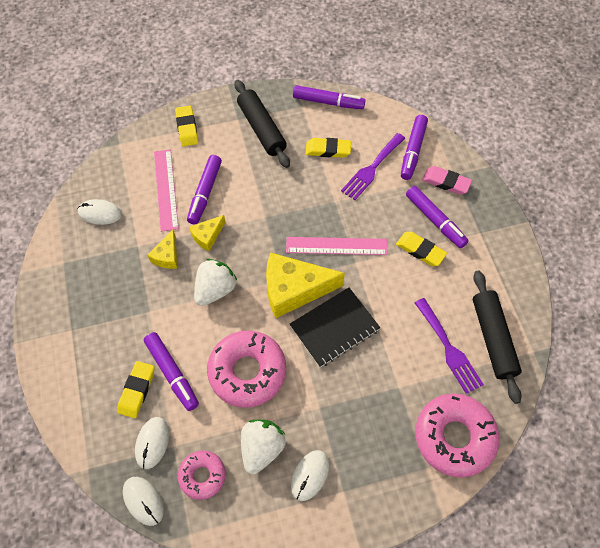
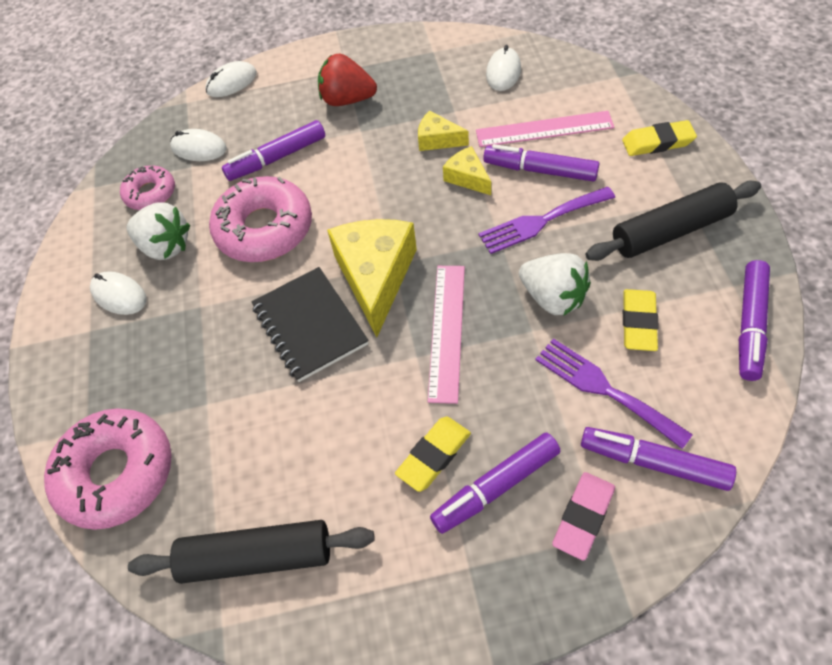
camera: 100 degrees right, 5 degrees down
yellow eraser [117,361,155,418] -> none
white mouse [123,477,164,526] -> white mouse moved to [205,61,257,97]
white strawberry [194,259,237,306] -> white strawberry moved to [519,253,591,316]
purple fork [415,298,484,394] -> purple fork moved to [478,187,615,254]
none -> red strawberry [318,53,377,106]

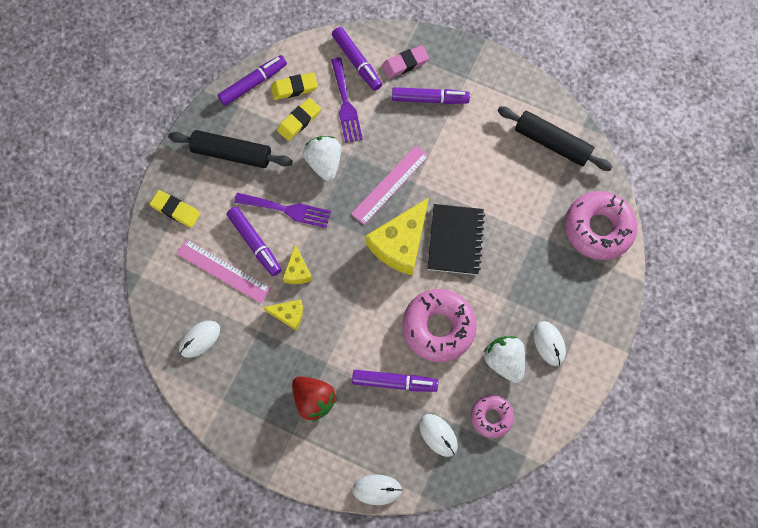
camera: 150 degrees left, 15 degrees up
yellow eraser [395,416,471,492] -> yellow eraser moved to [271,72,318,100]
yellow cheese [418,110,469,151] -> yellow cheese turned 45 degrees counterclockwise [263,299,303,330]

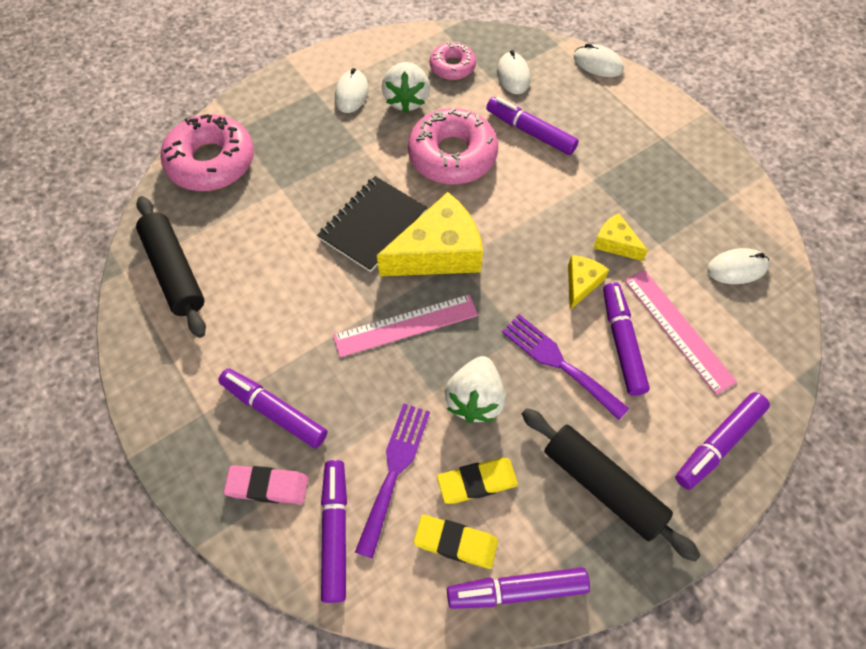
camera: 150 degrees left, 10 degrees down
yellow eraser [150,190,200,227] -> purple marker [675,392,770,490]
red strawberry [292,376,337,422] -> none

